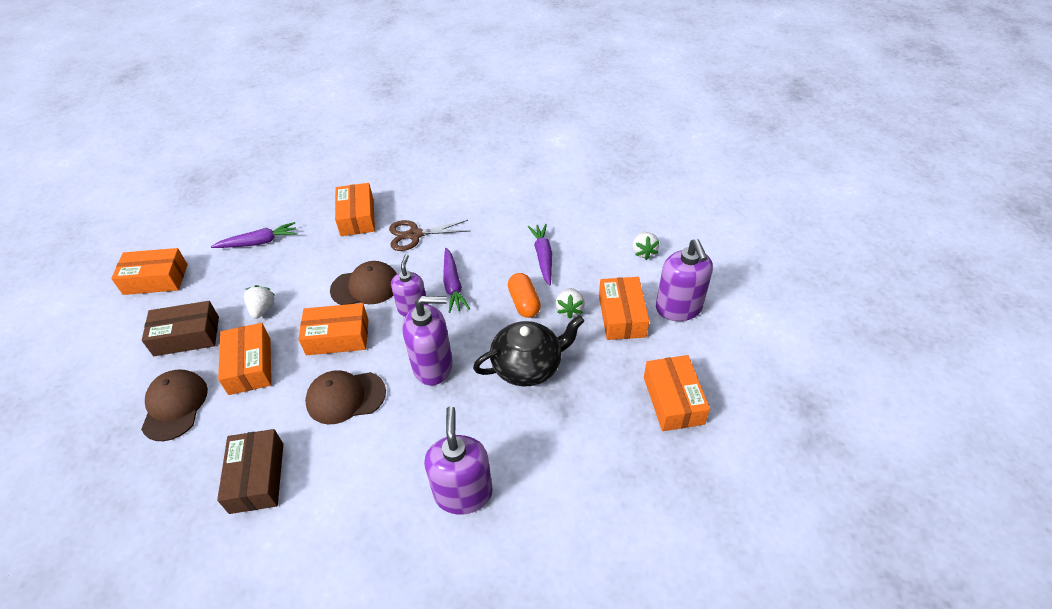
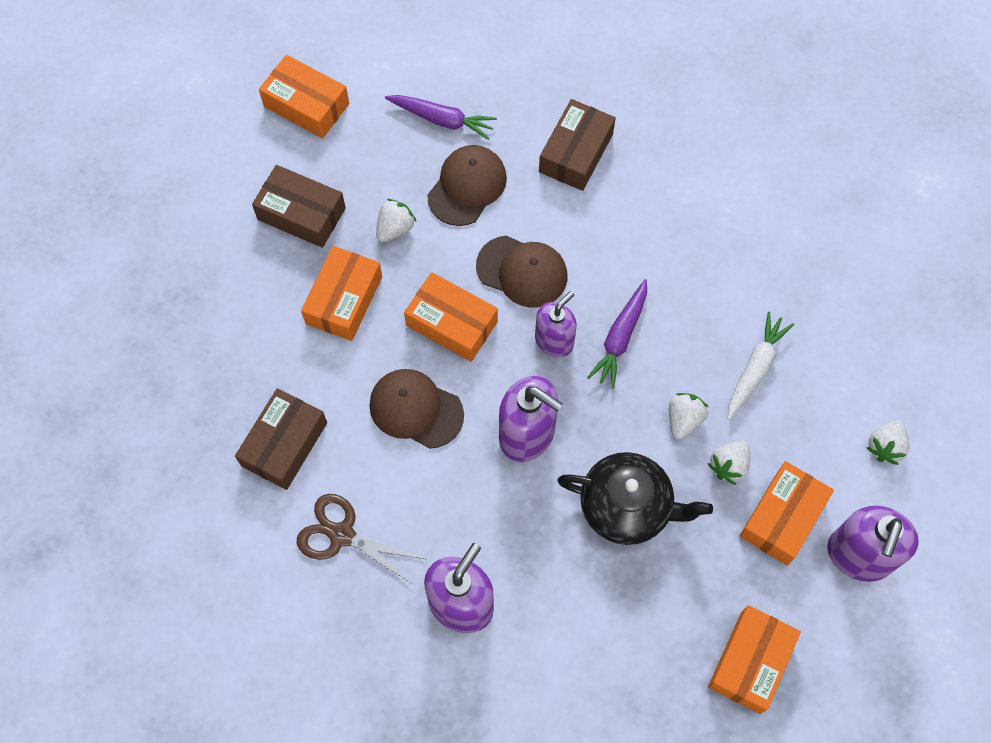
camera: 35 degrees right, 20 degrees up
brown cap [141,370,208,441] -> brown cap moved to [427,145,507,226]
orange box [335,183,375,236] -> brown box [539,99,616,191]
brown scissors [389,220,470,251] -> brown scissors moved to [297,494,425,583]
orange capsule [508,273,541,318] -> white strawberry [669,393,708,439]
purple carrot [528,224,552,286] -> white carrot [728,312,794,420]

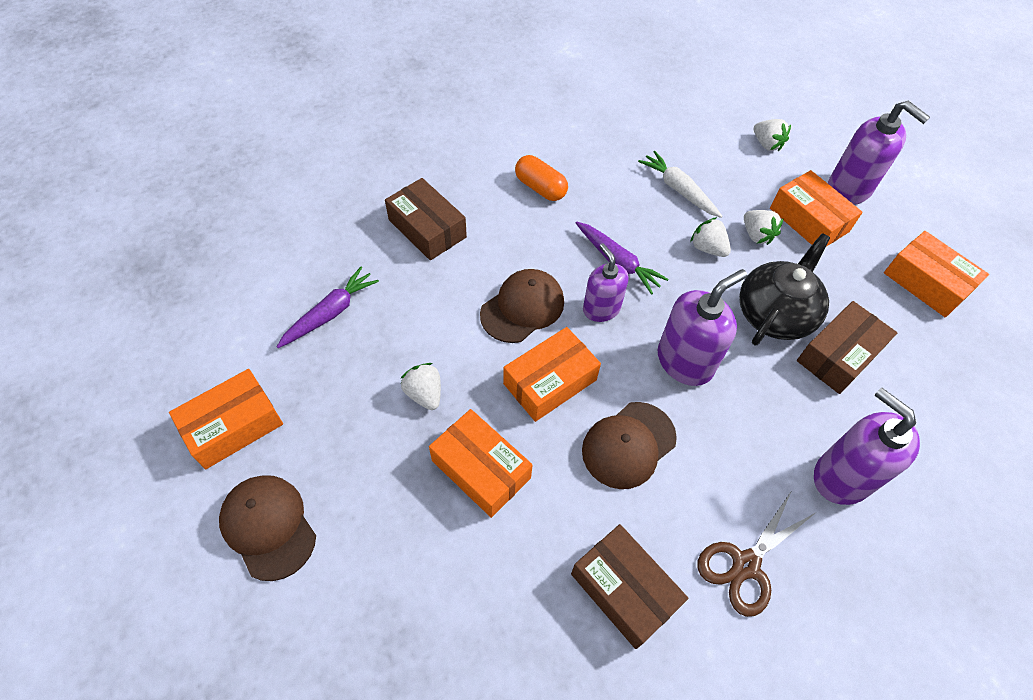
camera: 70 degrees left, 10 degrees down
brown box [252,165,346,248] -> brown box moved to [797,301,897,394]
brown cap [427,145,507,226] -> brown cap moved to [219,475,316,581]
none -> orange capsule [515,155,568,201]

